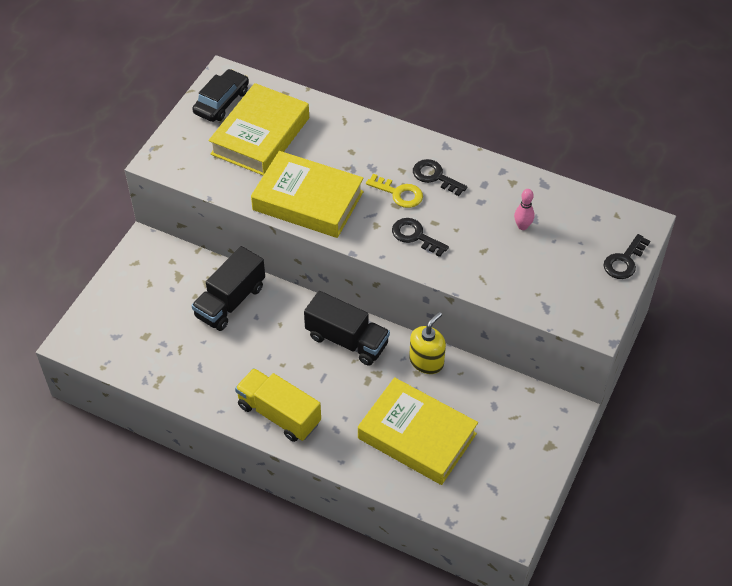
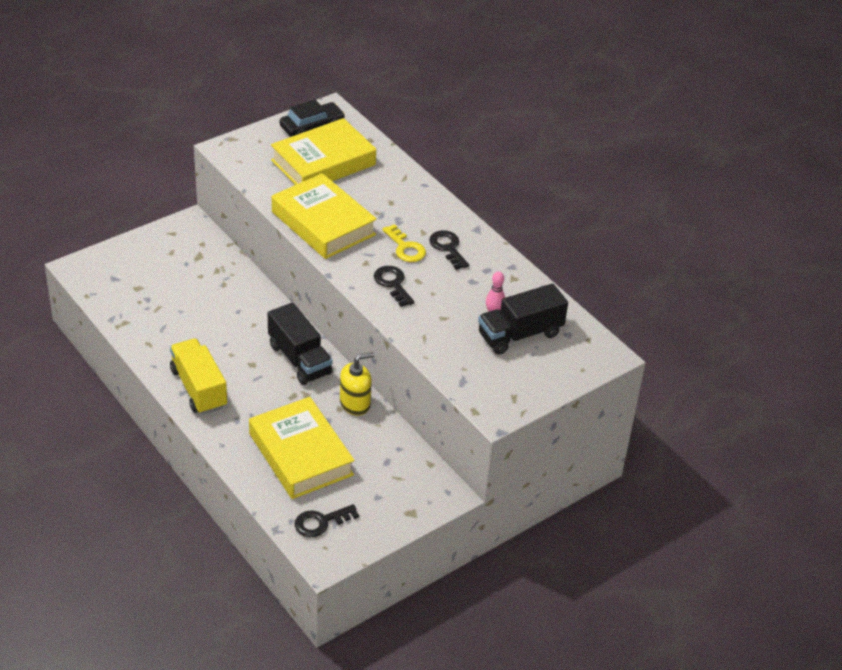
camera: 25 degrees right, 10 degrees down
black truck [191,246,265,331] -> black truck moved to [478,283,568,354]
black key [604,234,650,279] -> black key moved to [295,504,359,537]

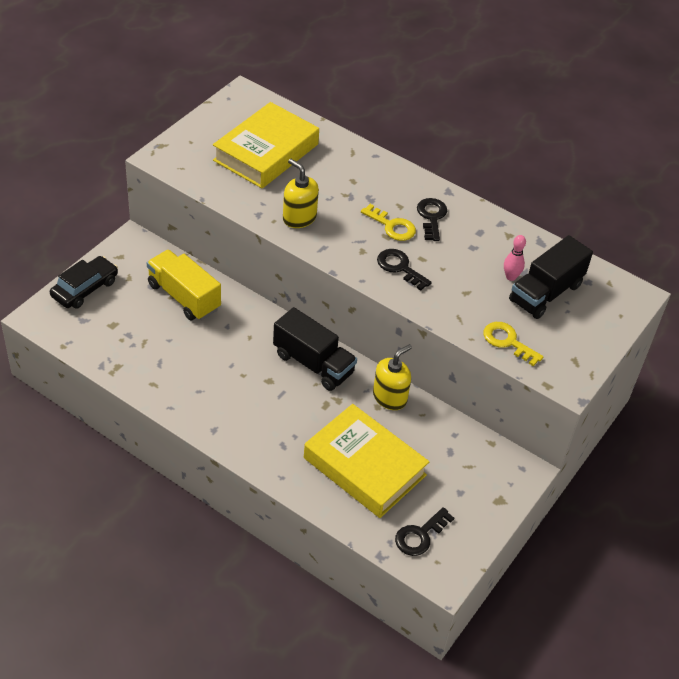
camera: 20 degrees left, 5 degrees up
yellow truck [170,338,227,415] -> yellow truck moved to [147,250,221,321]
yellow book [272,173,377,259] -> yellow soap dispenser [283,159,319,228]
black car [280,100,345,137] -> black car moved to [50,256,118,309]
black key [429,230,469,270] -> black key turned 45 degrees clockwise [417,198,447,241]
none -> yellow key [483,322,544,366]

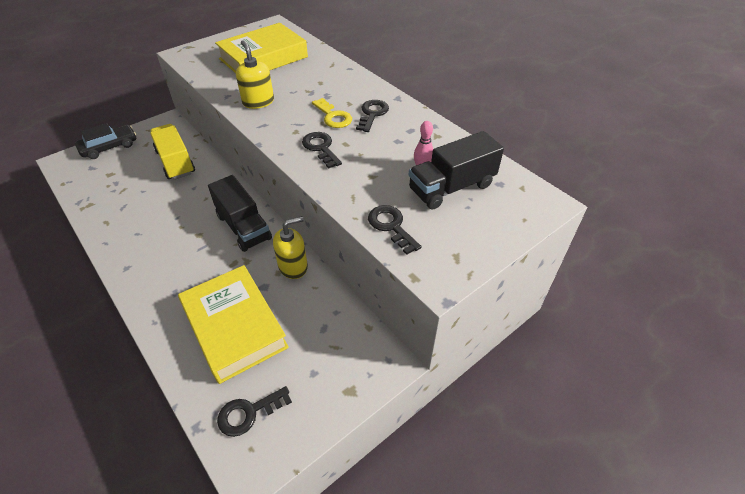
camera: 20 degrees right, 0 degrees up
yellow key [483,322,544,366] -> black key [368,205,422,255]

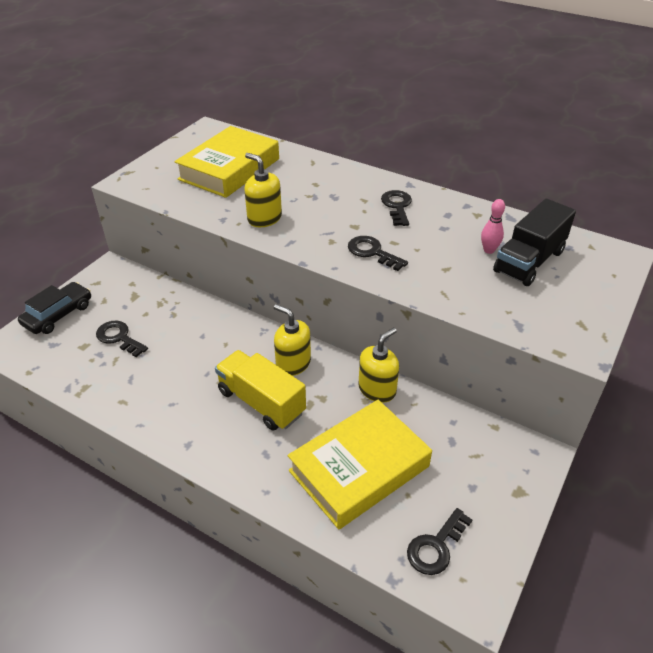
camera: 20 degrees left, 5 degrees down
yellow truck [150,124,195,180] -> yellow truck moved to [215,350,306,431]
yellow book [178,265,289,384] -> yellow book turned 75 degrees counterclockwise [288,400,432,529]
black truck [208,175,272,252] -> yellow soap dispenser [274,304,311,376]
yellow key [312,98,352,128] -> none
black key [368,205,422,255] -> black key moved to [96,320,148,357]

